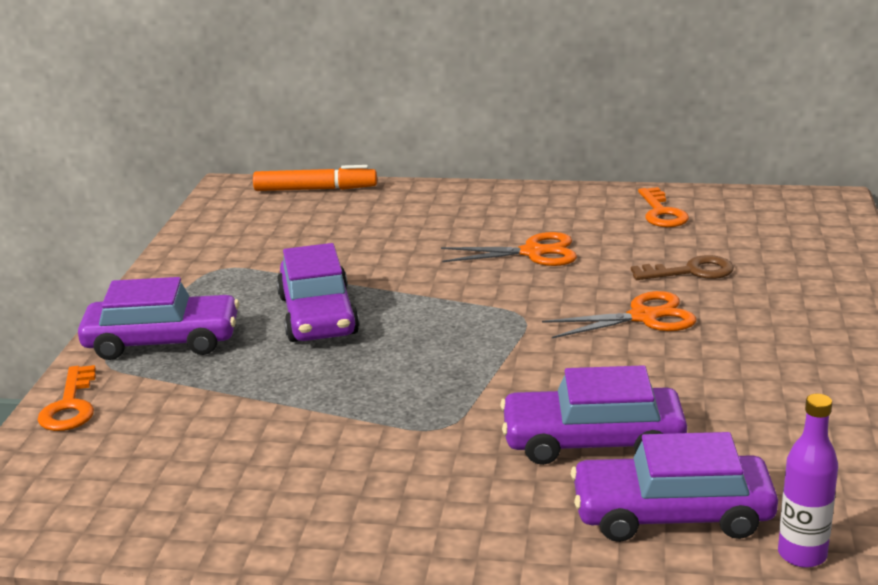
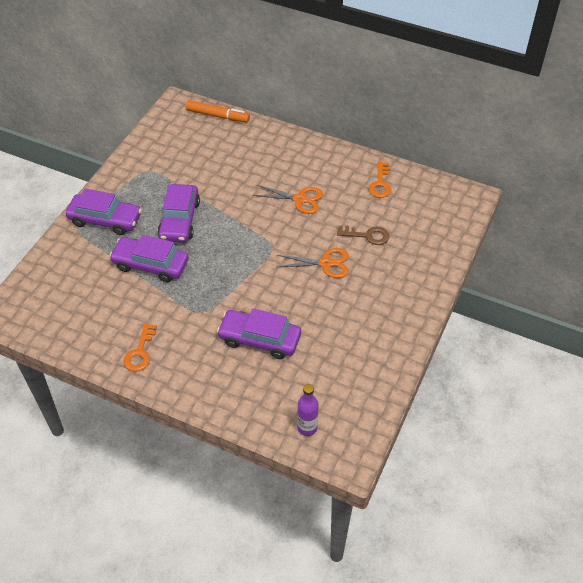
camera: 15 degrees right, 25 degrees up
orange key [38,365,96,431] -> orange key moved to [123,323,157,372]
purple car [571,432,778,542] -> purple car moved to [109,235,189,282]

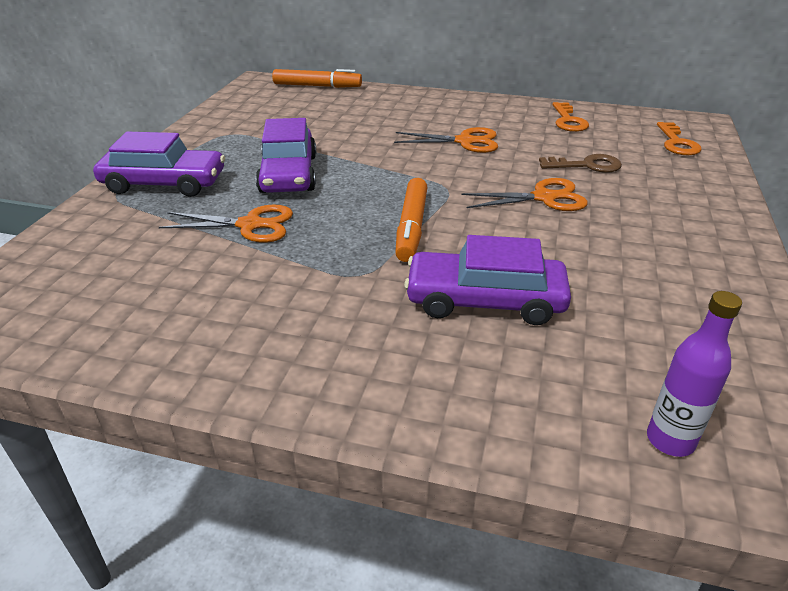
camera: 10 degrees left, 15 degrees down
purple car [109,235,189,282] -> orange scissors [159,205,293,243]
orange key [123,323,157,372] -> orange key moved to [657,122,701,155]
none -> orange marker [395,178,427,262]

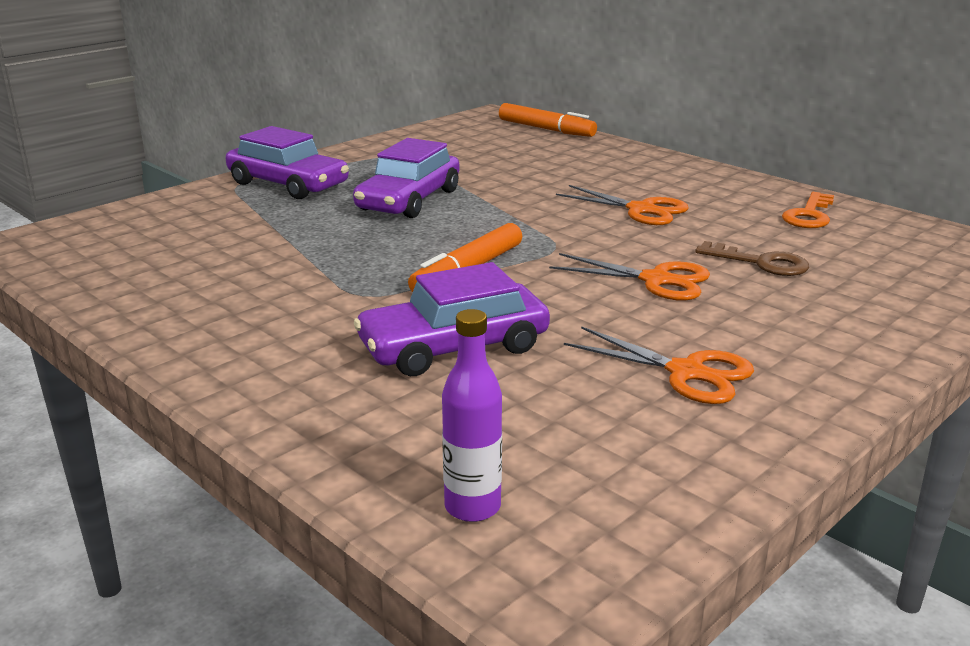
camera: 30 degrees right, 10 degrees down
orange scissors [159,205,293,243] -> orange scissors moved to [564,326,754,404]
purple car [404,235,571,325] -> purple car turned 60 degrees counterclockwise [354,262,550,376]
orange key [657,122,701,155] -> none

